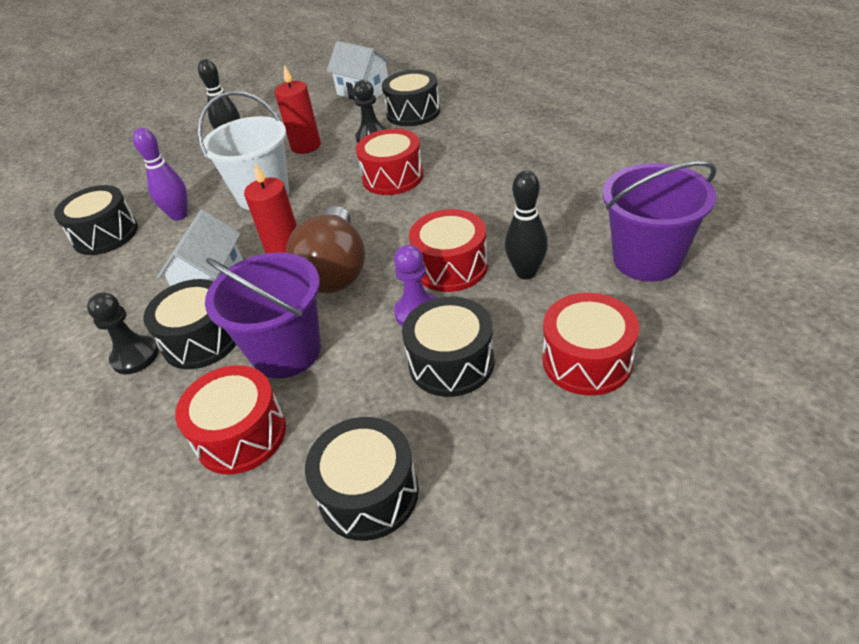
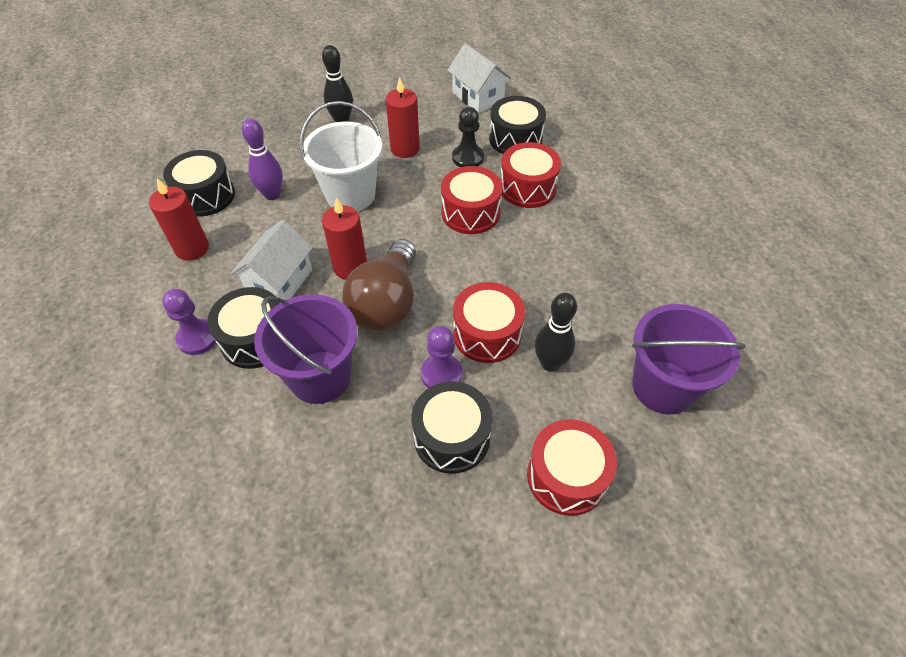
camera: 10 degrees right, 10 degrees up
black pawn [87,292,159,374] -> purple pawn [162,289,216,355]
red drum [175,365,286,475] -> red drum moved to [500,142,561,208]
black drum [305,417,419,541] -> none
none -> red candle [149,178,209,261]

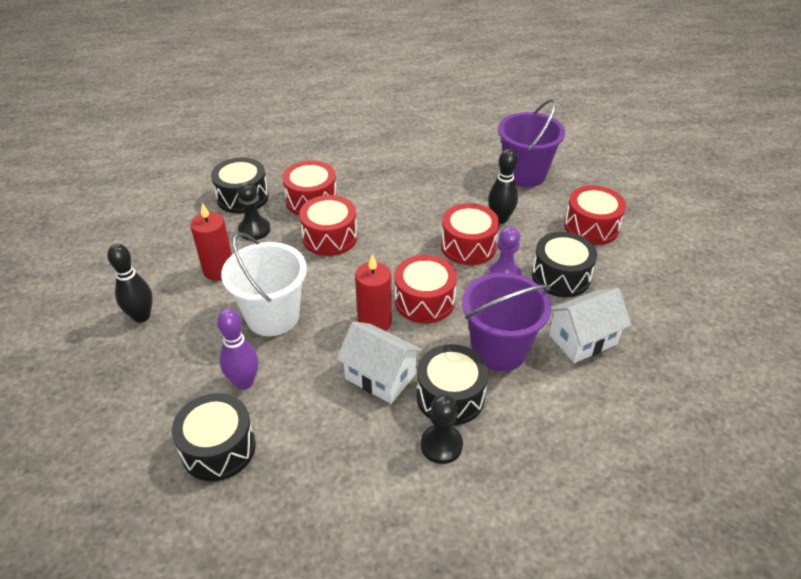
camera: 80 degrees left, 10 degrees down
red candle [149,178,209,261] -> none
purple pawn [162,289,216,355] -> black pawn [421,394,463,464]
brown light bulb [342,239,416,332] -> red drum [395,255,457,323]
white house [447,43,511,113] -> white house moved to [549,288,631,363]

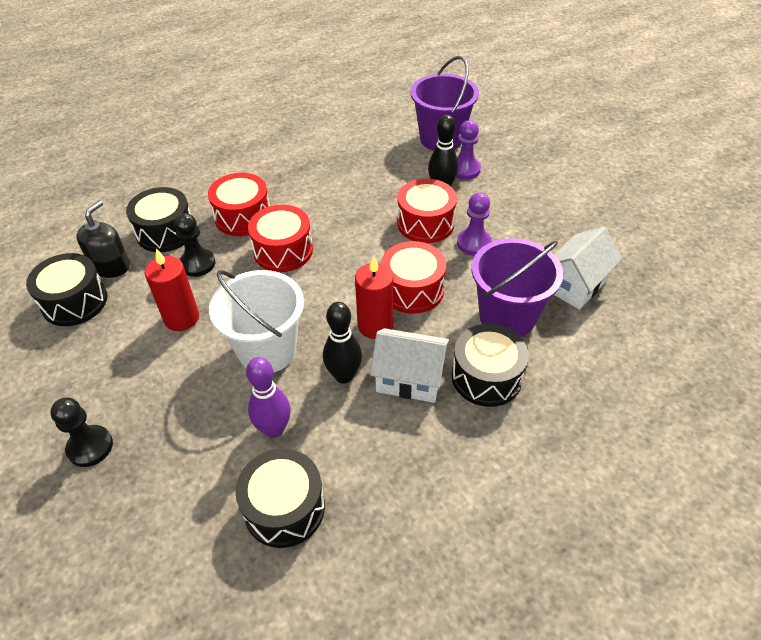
camera: 20 degrees left, 5 degrees up
black bowling pin [107,244,153,323] -> black bowling pin moved to [323,302,362,384]
black pawn [421,394,463,464] -> black pawn moved to [50,397,113,467]
black drum [532,232,597,297] -> black drum moved to [26,253,107,326]
red drum [564,185,626,245] -> none
none -> black soap dispenser [76,200,130,278]
none -> purple pawn [456,120,481,180]

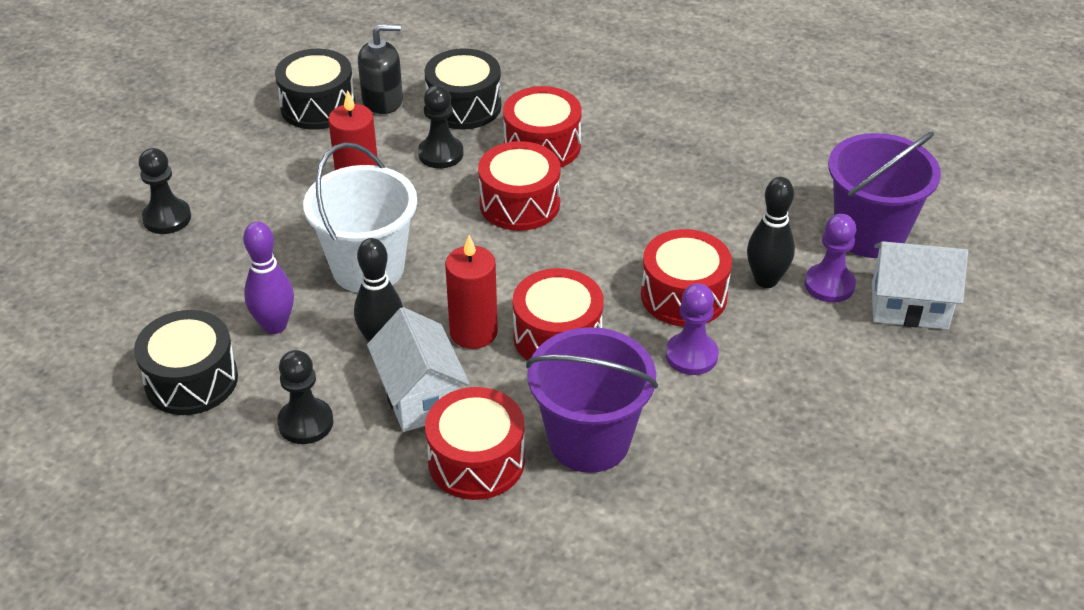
camera: 55 degrees right, 5 degrees down
black drum [452,324,529,407] -> red drum [425,387,525,500]
white house [554,227,622,310] -> white house moved to [872,241,968,330]
none -> black pawn [277,350,334,444]

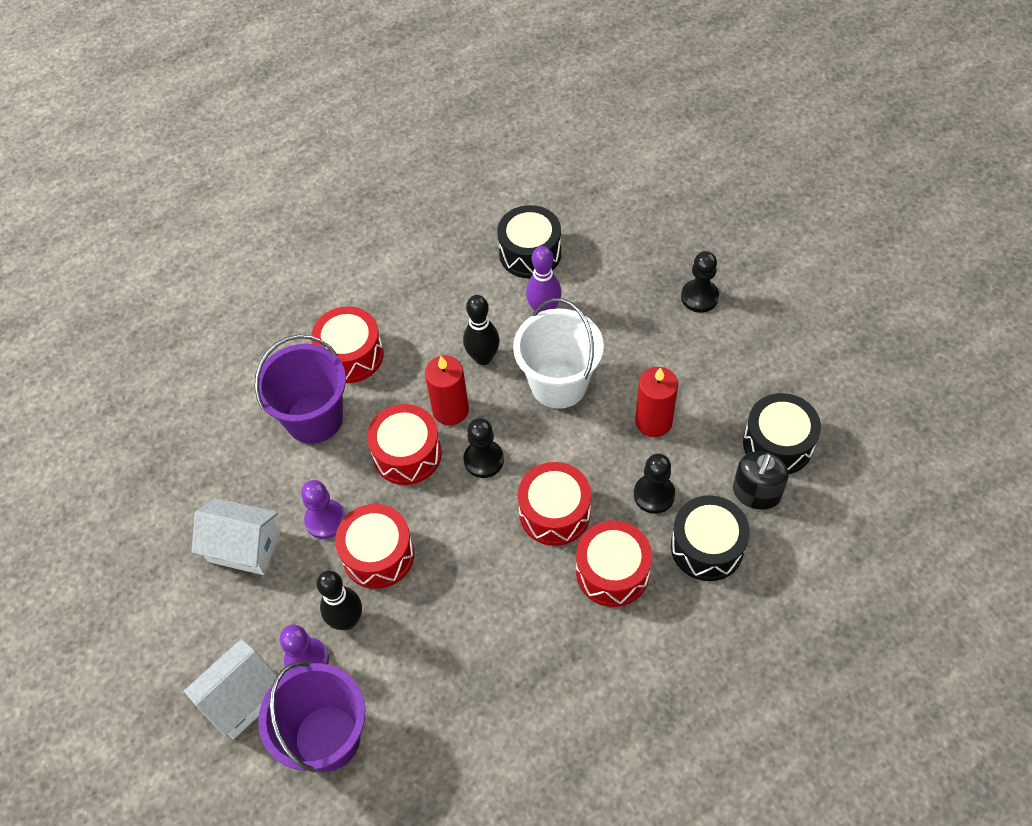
camera: 130 degrees right, 15 degrees up
black pawn [277,350,334,444] -> black pawn moved to [464,418,504,478]
white house [367,307,470,432] -> white house moved to [192,498,281,575]

